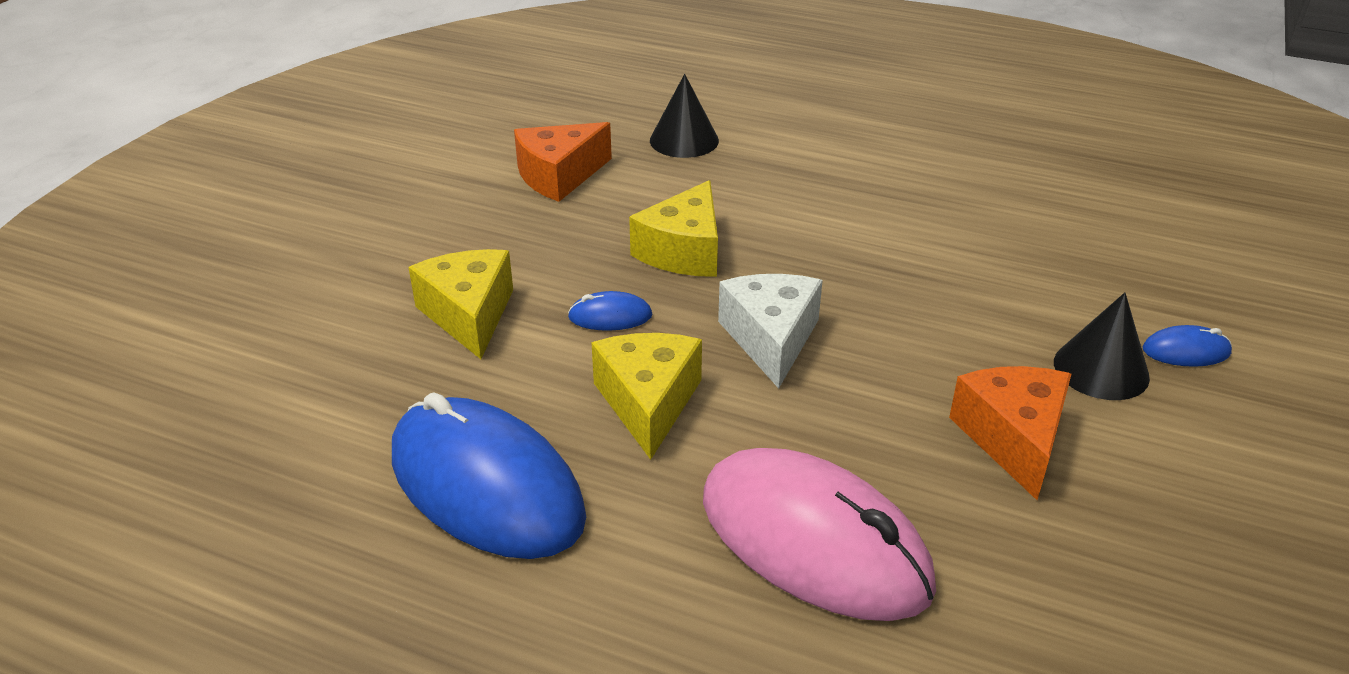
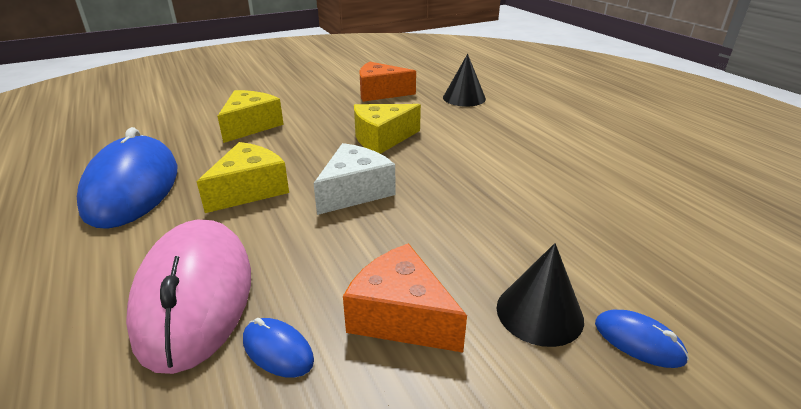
camera: 40 degrees right, 5 degrees down
blue mouse [568,291,652,331] -> blue mouse moved to [243,318,314,378]
orange cheese [949,366,1071,500] -> orange cheese turned 90 degrees counterclockwise [343,243,467,353]

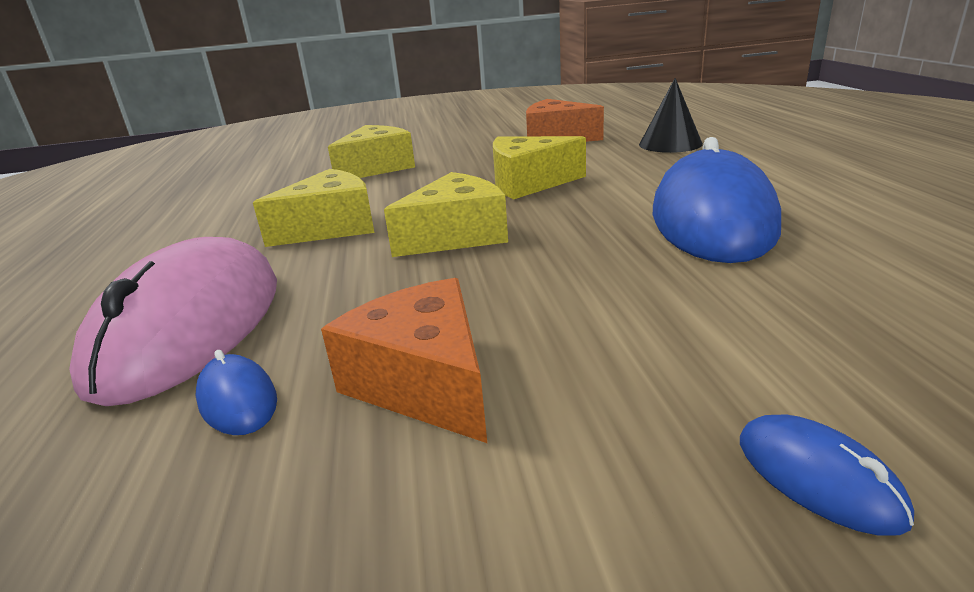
camera: 20 degrees right, 5 degrees down
blue mouse [77,127,177,229] -> blue mouse moved to [653,137,781,263]
white cheese [313,143,396,215] -> yellow cheese [384,172,508,257]
black cone [497,243,584,347] -> none

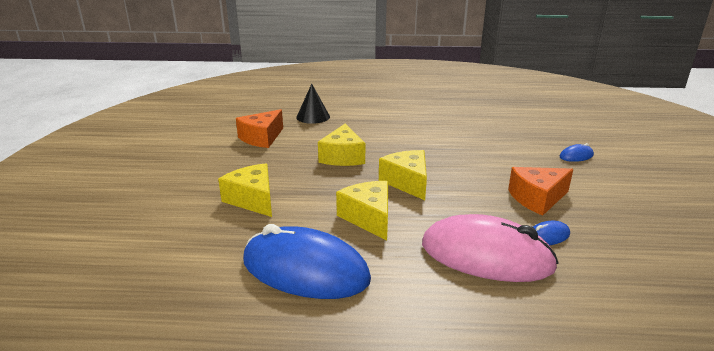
camera: 80 degrees left, 0 degrees up
blue mouse [653,137,781,263] -> blue mouse moved to [243,224,371,299]

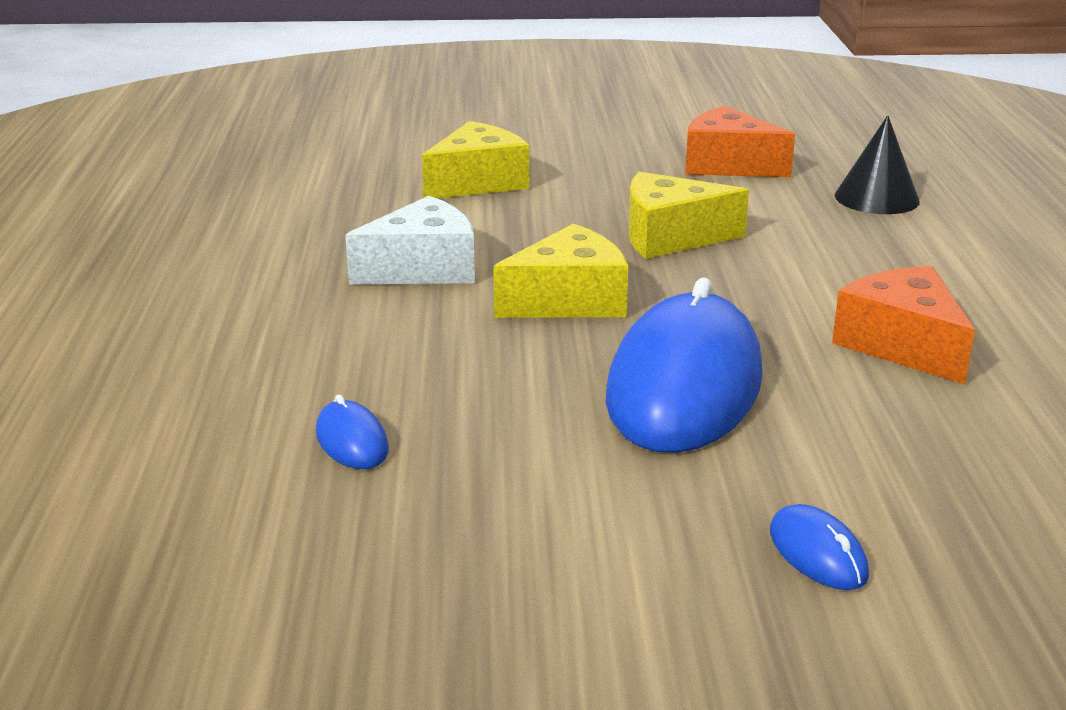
camera: 85 degrees right, 0 degrees up
blue mouse [243,224,371,299] -> blue mouse moved to [606,277,763,453]
yellow cheese [336,181,388,240] -> white cheese [345,196,475,285]
pink mouse [422,214,559,282] -> none
orange cheese [508,167,573,216] -> orange cheese moved to [832,266,975,384]

